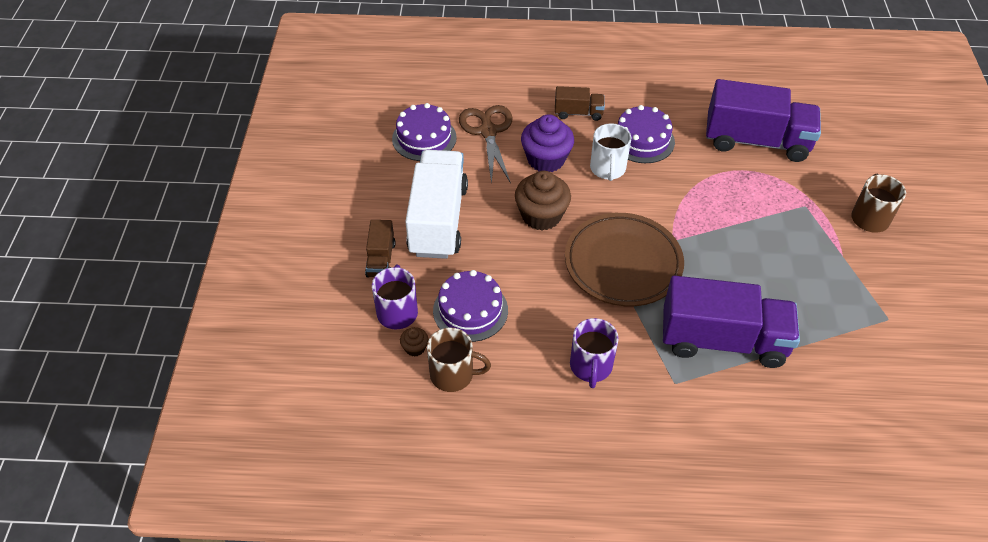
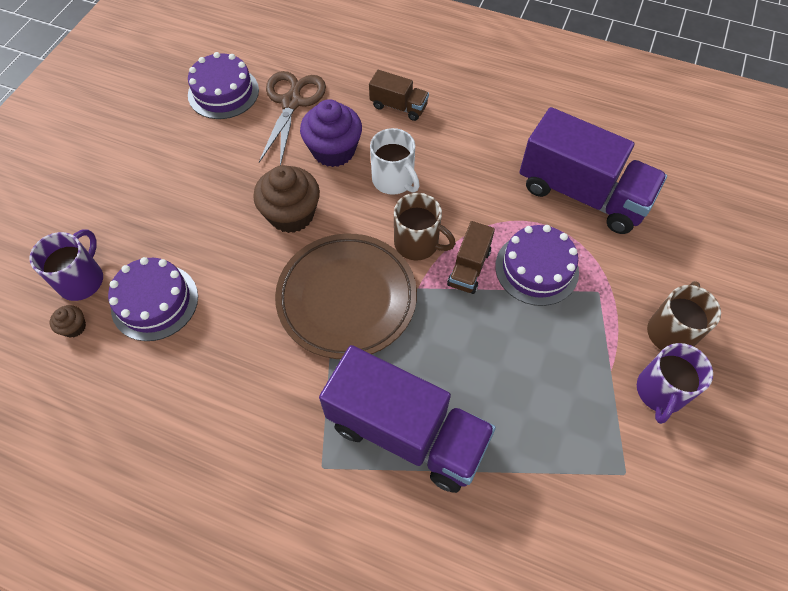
camera: 20 degrees right, 10 degrees up
brown truck [365,220,396,278] -> brown truck moved to [447,221,495,294]
white truck [405,150,468,259] -> none
brown mug [427,328,491,392] -> brown mug moved to [394,193,456,261]
purple mug [570,318,619,388] -> purple mug moved to [637,343,713,424]
white mug [590,123,631,181] -> white mug turned 60 degrees counterclockwise [370,128,420,195]
purple cake [618,105,675,163] -> purple cake moved to [495,225,579,306]

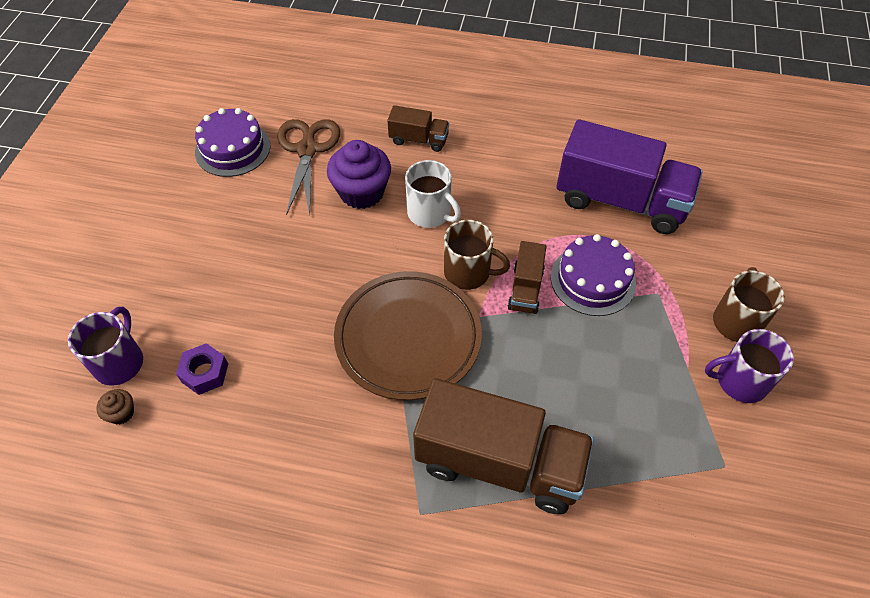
camera: 10 degrees left, 5 degrees down
purple cake [108,257,198,341] -> purple nut [176,343,228,395]
brown cupcake [253,165,320,233] -> none
purple truck [319,345,496,493] -> brown truck [413,378,594,514]
purple mug [637,343,713,424] -> purple mug turned 75 degrees clockwise [705,329,794,403]

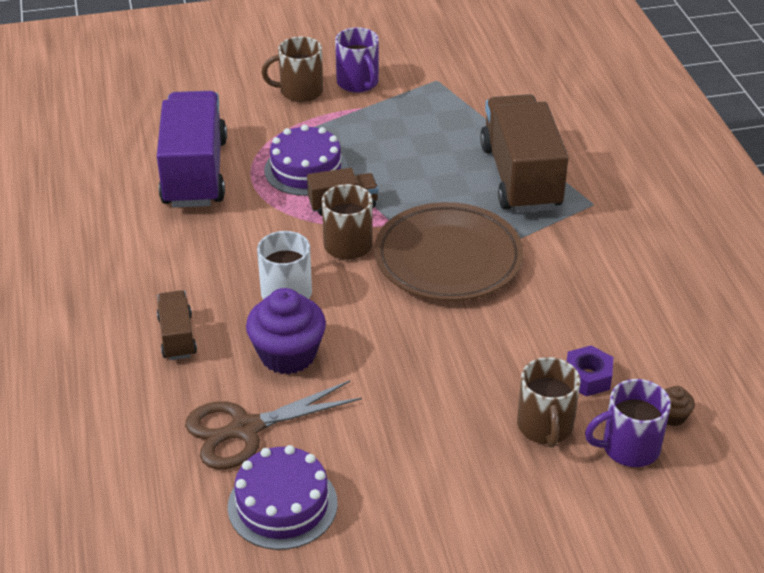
camera: 115 degrees left, 15 degrees down
none -> brown mug [517,357,580,447]

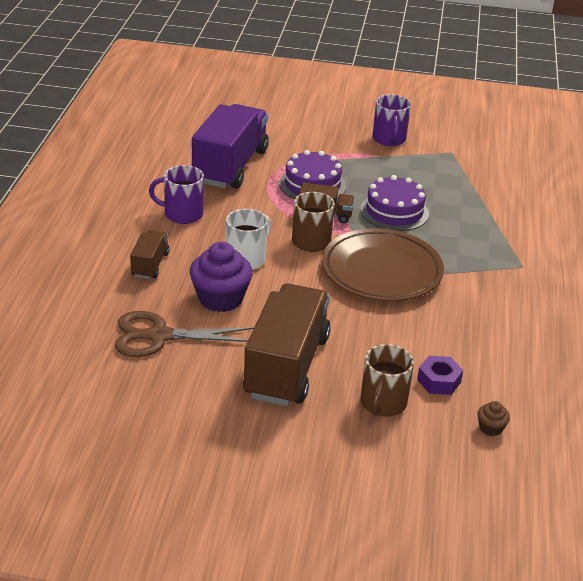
camera: 20 degrees right, 5 degrees down
purple cake [228,445,338,550] -> purple cake moved to [360,175,429,231]
brown mug [261,36,323,102] -> none
brown truck [480,94,569,213] -> brown truck moved to [243,284,331,406]
purple mug [585,379,671,467] -> purple mug moved to [149,165,204,224]

